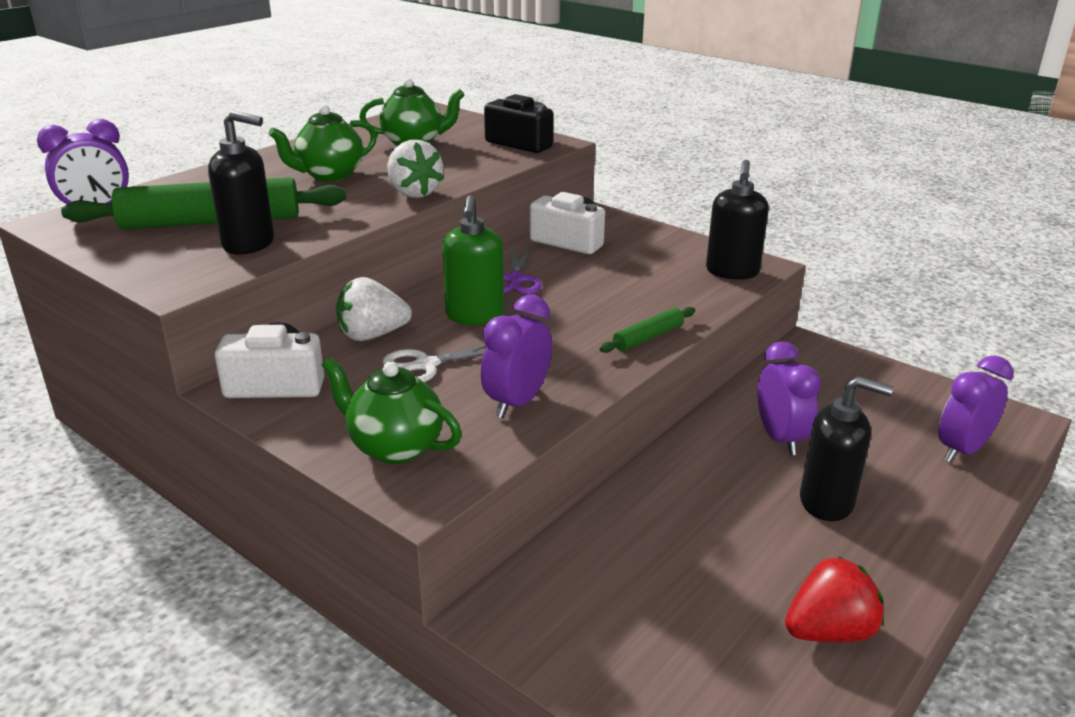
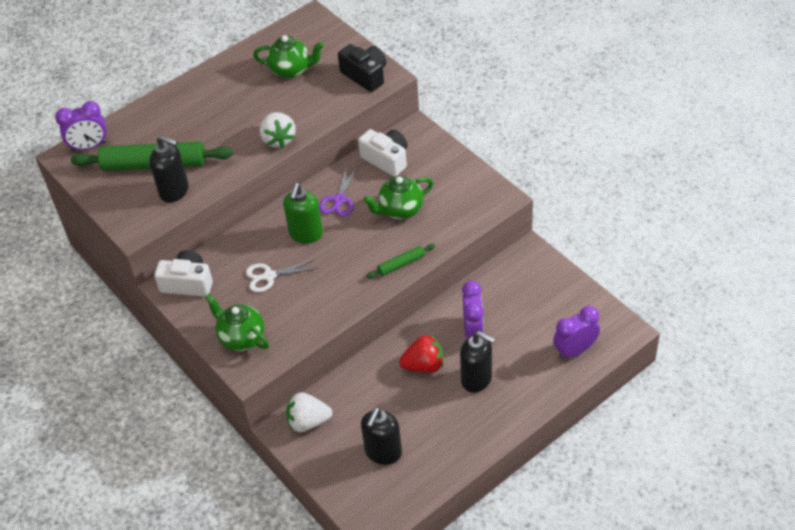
camera: 15 degrees right, 20 degrees up
green teapot [268,105,377,181] -> green teapot moved to [363,176,433,219]
white strawberry [336,277,412,341] -> white strawberry moved to [286,392,332,432]
purple clock [481,295,552,418] -> none
black soap dispenser [706,160,769,280] -> black soap dispenser moved to [361,407,402,465]
red strawberry [785,556,884,642] -> red strawberry moved to [399,334,443,373]

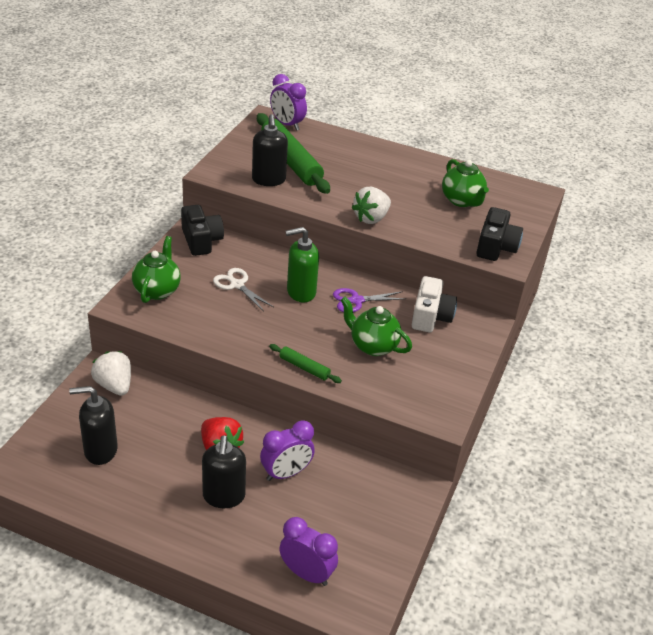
camera: 55 degrees right, 10 degrees down
white camera [154,250,213,297] -> black camera [181,205,224,256]

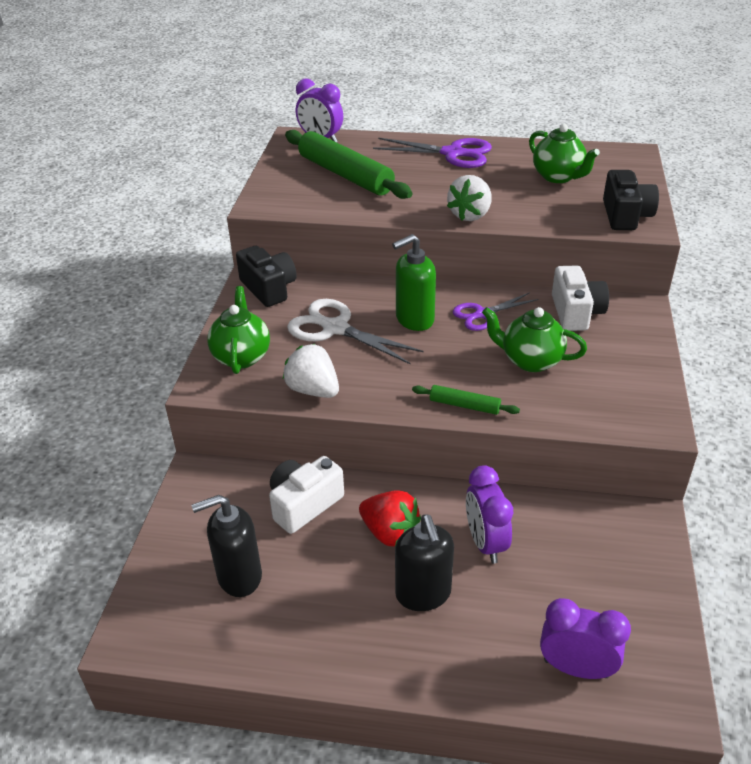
camera: 10 degrees left, 0 degrees up
white strawberry [91,351,131,396] -> white strawberry moved to [283,344,339,398]
white scissors [213,268,274,311] -> white scissors [287,299,424,364], size x1.53
black soap dispenser [252,114,288,186] -> none
purple clock [260,420,315,481] -> purple clock turned 120 degrees clockwise [466,465,513,564]
none -> white camera [269,456,344,534]
none -> purple scissors [373,138,492,168]

